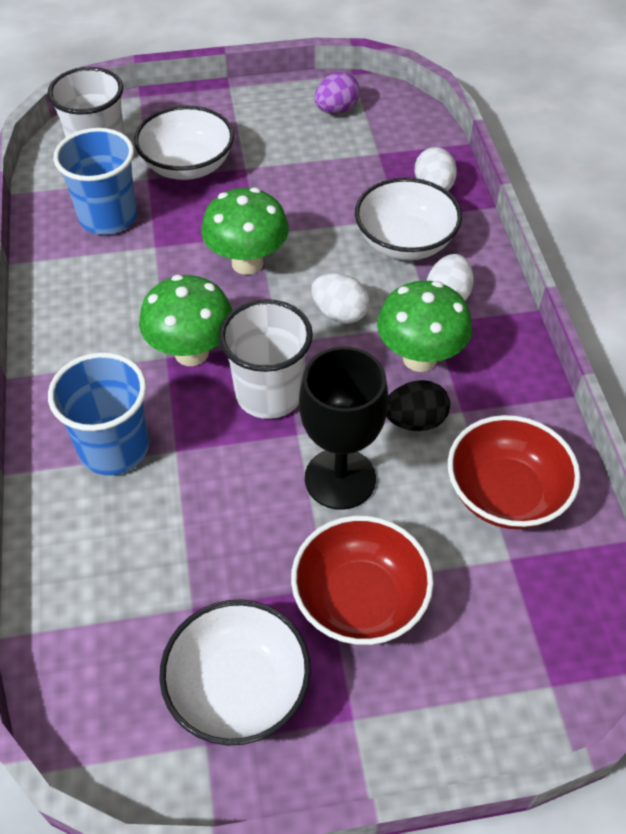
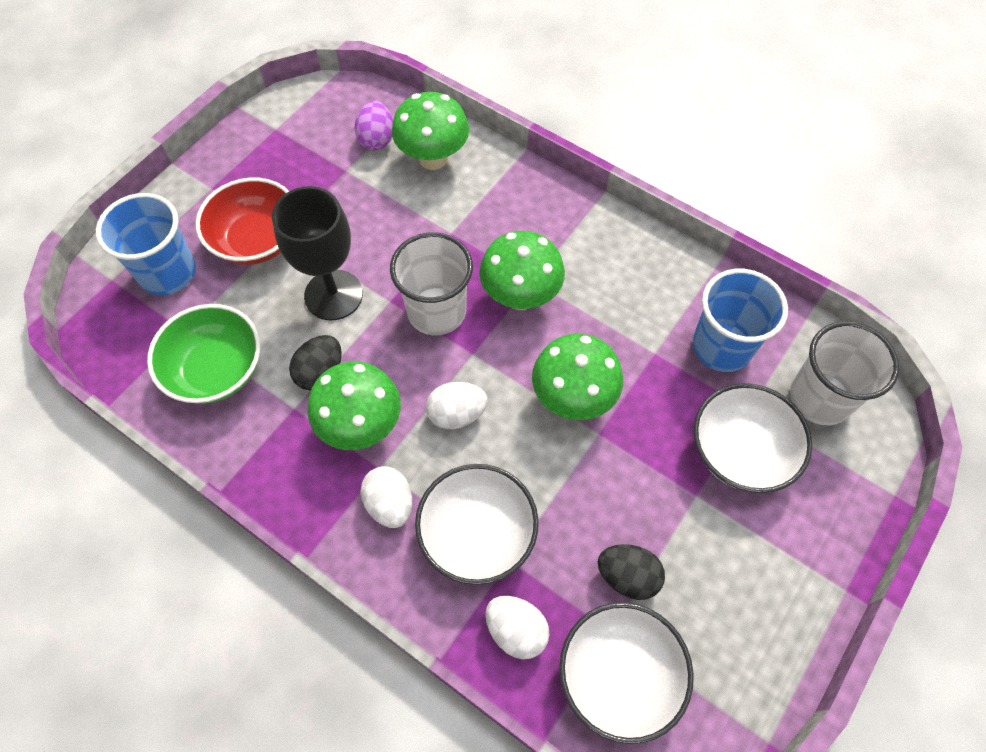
camera: 135 degrees right, 10 degrees up
blue cup [48,352,149,475] -> blue cup moved to [96,193,196,295]
white bowl [159,600,311,746] -> white bowl moved to [559,602,694,744]
purple egg [315,72,360,114] -> purple egg moved to [354,101,393,151]
red bowl [448,415,580,529] -> green bowl [147,304,260,404]
none -> green mushroom [392,92,469,170]
none -> black egg [598,544,665,600]

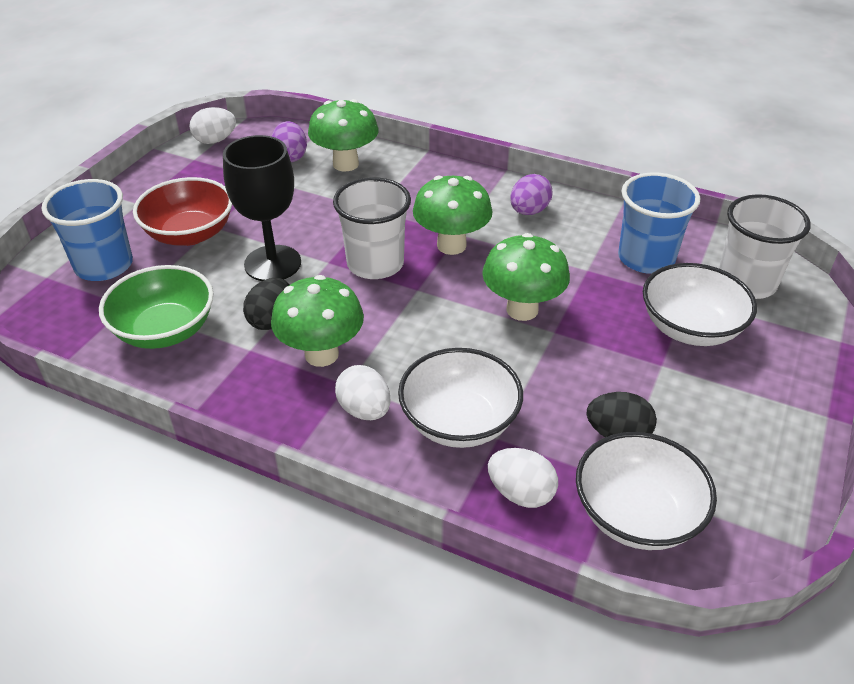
camera: 10 degrees left, 20 degrees down
white egg [426,382,488,429] -> white egg moved to [189,107,236,144]
none -> purple egg [510,174,553,215]

